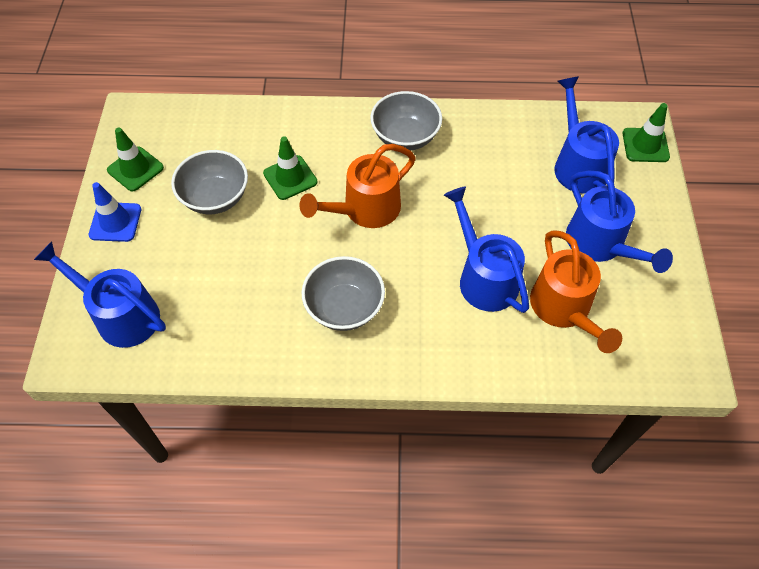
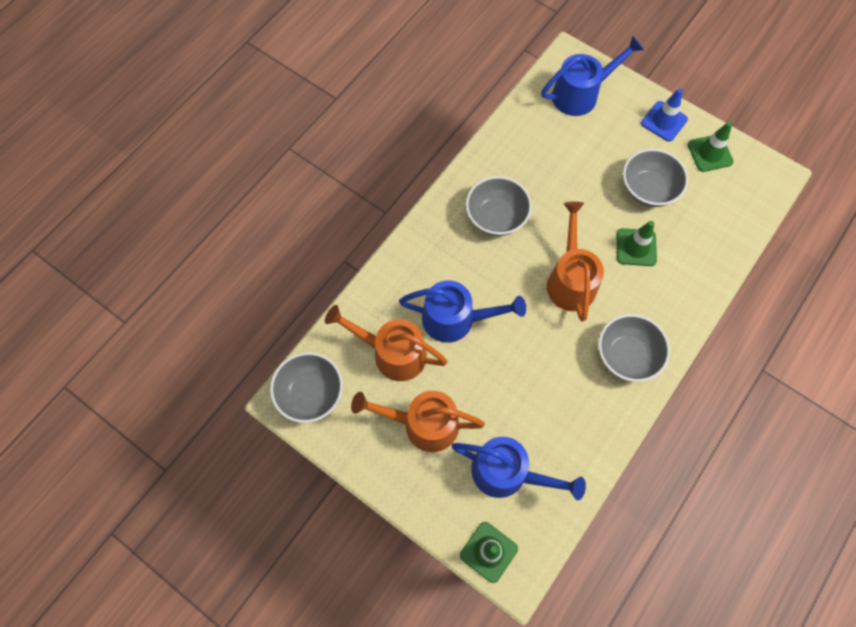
camera: 125 degrees right, 10 degrees up
blue watering can [566,171,673,273] -> orange watering can [351,391,485,452]
none -> grey bowl [270,352,343,423]

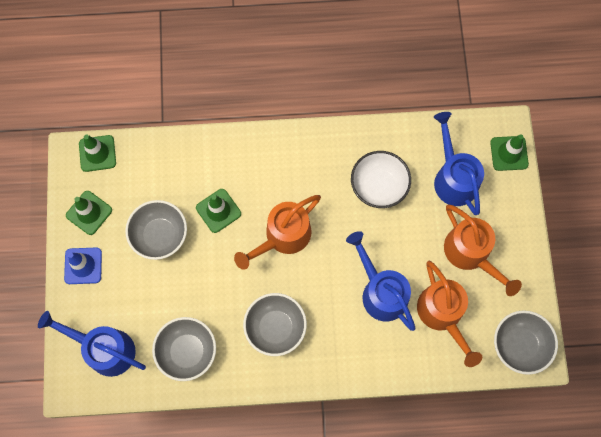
camera: 130 degrees left, 5 degrees up
grey bowl [598,314,670,382] -> grey bowl moved to [152,317,216,381]
none -> green traffic cone [79,134,116,172]
none -> white bowl [351,151,411,208]

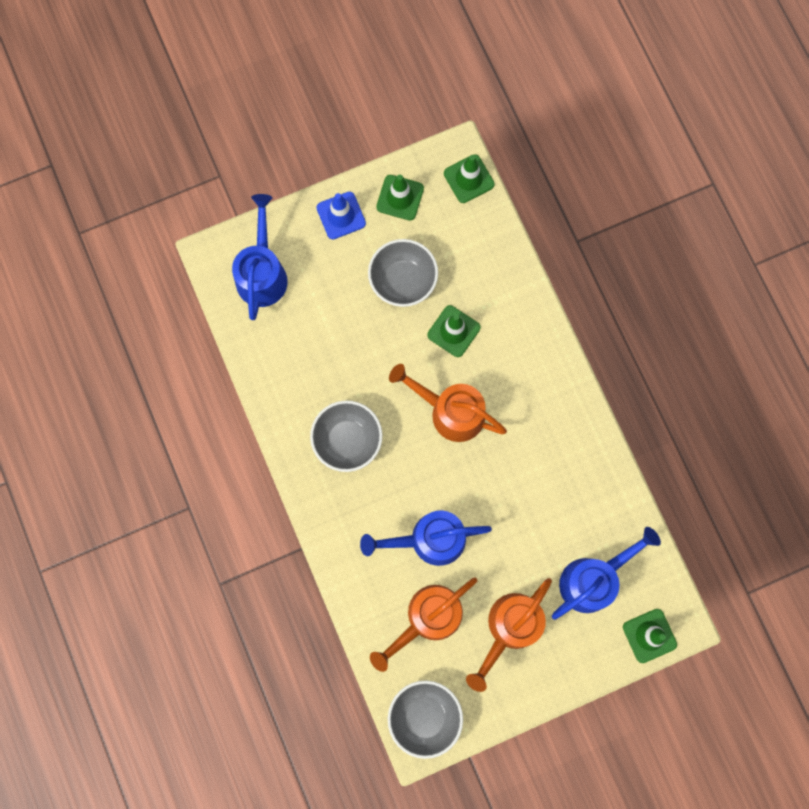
camera: 70 degrees right, 5 degrees up
grey bowl [152,317,216,381] -> none
blue watering can [346,231,416,331] -> blue watering can turned 135 degrees counterclockwise [360,510,492,566]
white bowl [351,151,411,208] -> none

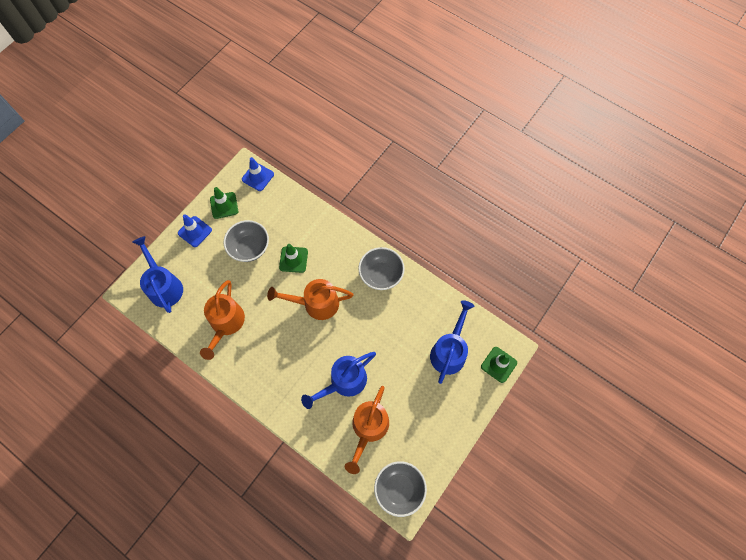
camera: 30 degrees left, 10 degrees down
grey bowl [310,401,383,472] -> grey bowl moved to [358,247,405,290]
green traffic cone [444,154,495,203] -> blue traffic cone [242,157,274,191]
orange watering can [466,578,552,692] -> orange watering can moved to [200,280,245,360]

